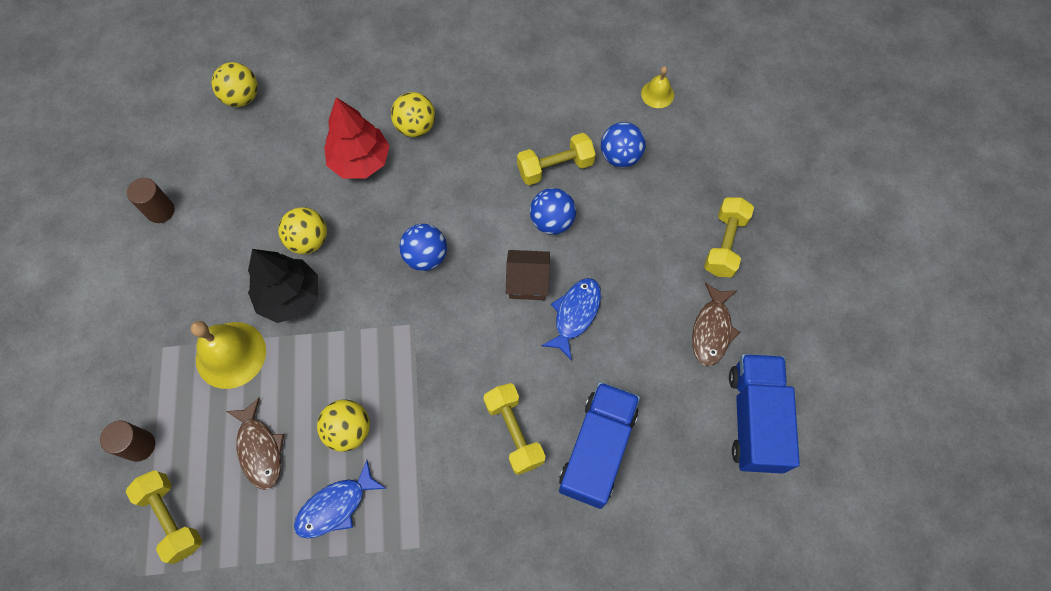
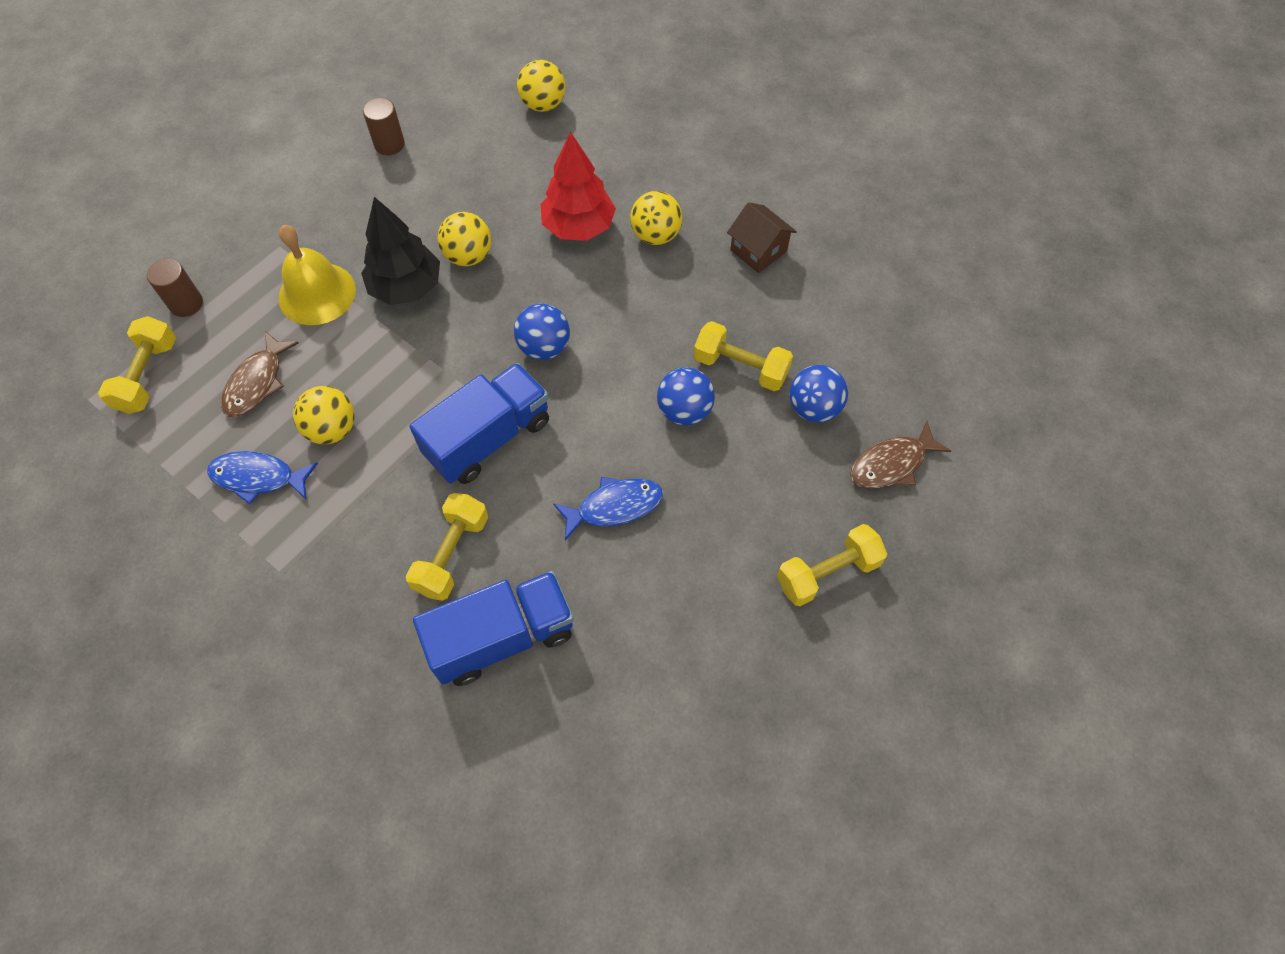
camera: 45 degrees right, 5 degrees down
brown house [506,250,550,300] -> brown house moved to [727,202,797,273]
yellow bell [641,66,674,108] -> none
brown fish [692,282,740,366] -> brown fish moved to [850,421,951,489]
blue truck [729,354,800,474] -> blue truck moved to [409,363,549,484]

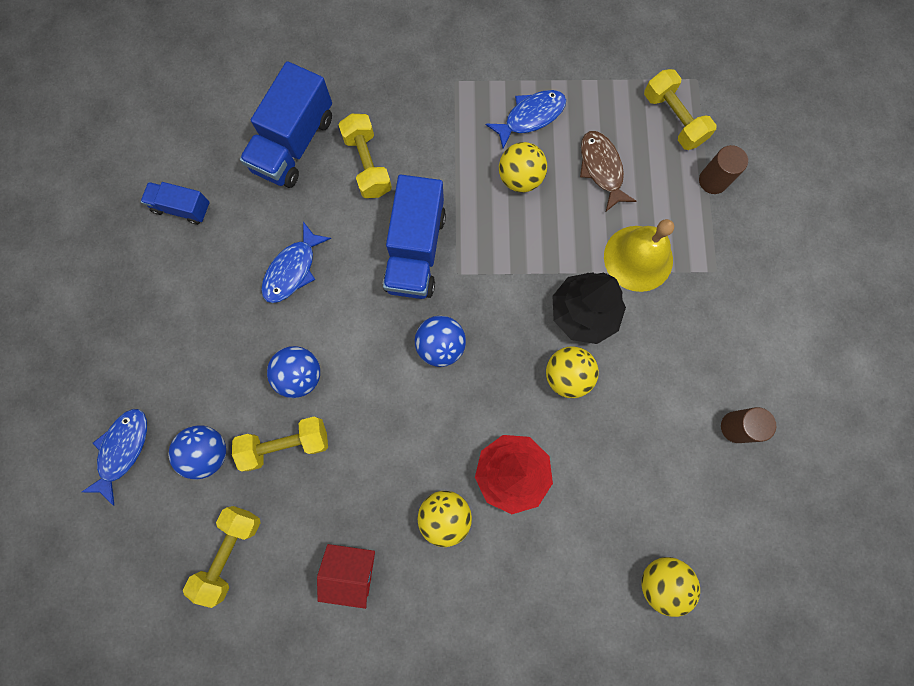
camera: 140 degrees right, 15 degrees up
brown house [727,202,797,273] -> red house [317,544,375,609]
yellow dumbbell [777,524,887,606] -> yellow dumbbell moved to [183,506,261,608]
brown fish [850,421,951,489] -> blue fish [82,409,147,506]
none -> blue truck [141,182,210,225]

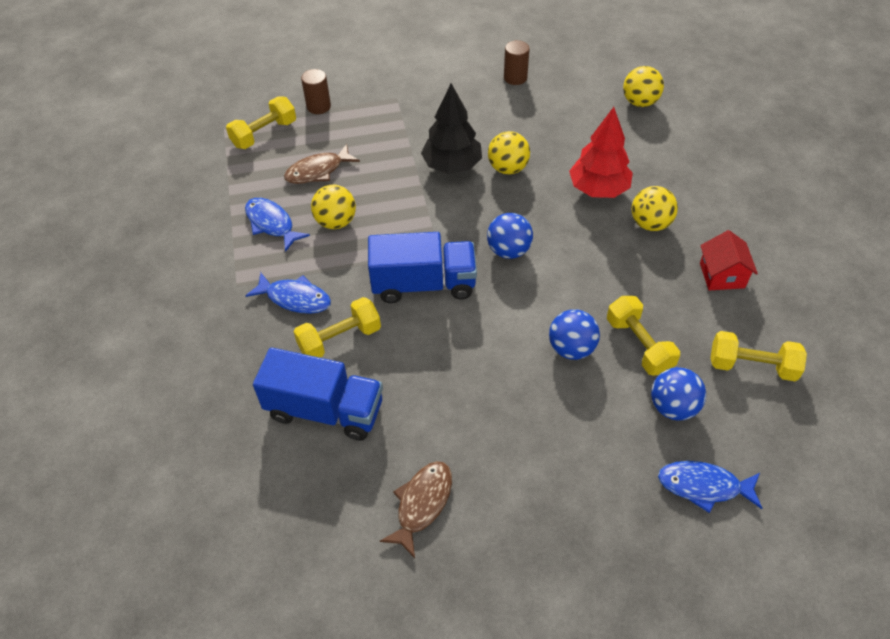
camera: 100 degrees left, 25 degrees down
blue truck [141,182,210,225] -> brown fish [380,461,452,558]
blue fish [261,222,331,303] -> blue fish moved to [246,272,331,314]
yellow bell [604,219,674,292] -> none

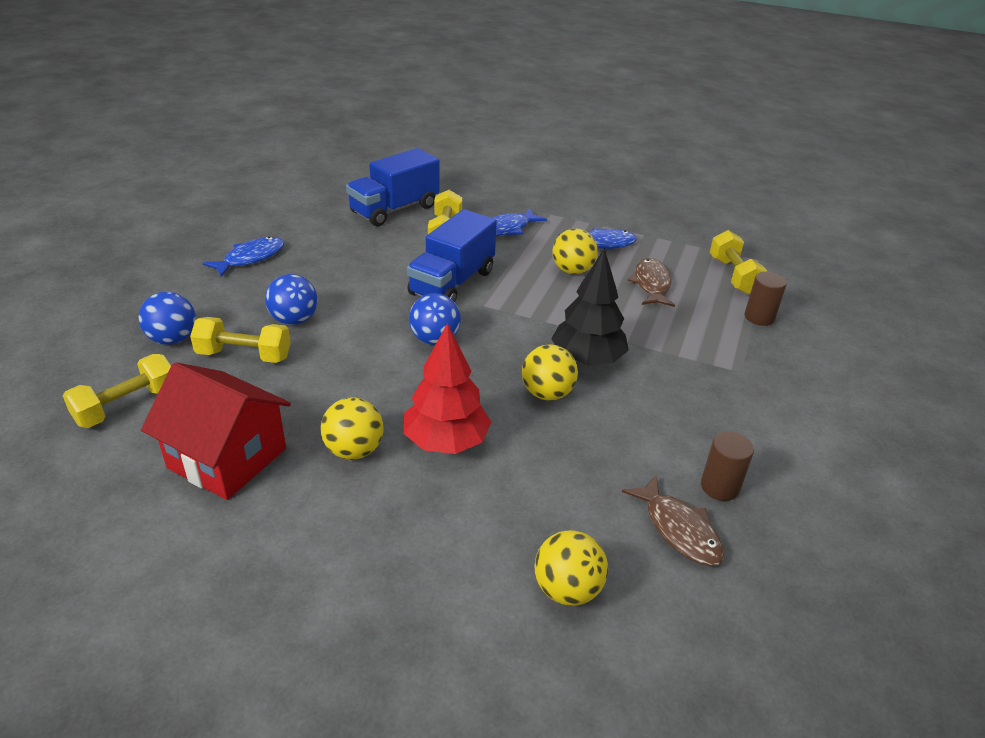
camera: 120 degrees right, 15 degrees down
brown fish [380,461,452,558] -> brown fish moved to [622,475,724,566]
blue fish [658,461,762,513] -> blue fish moved to [203,236,284,277]
red house [700,230,758,291] -> red house [141,362,291,500], size x1.69

